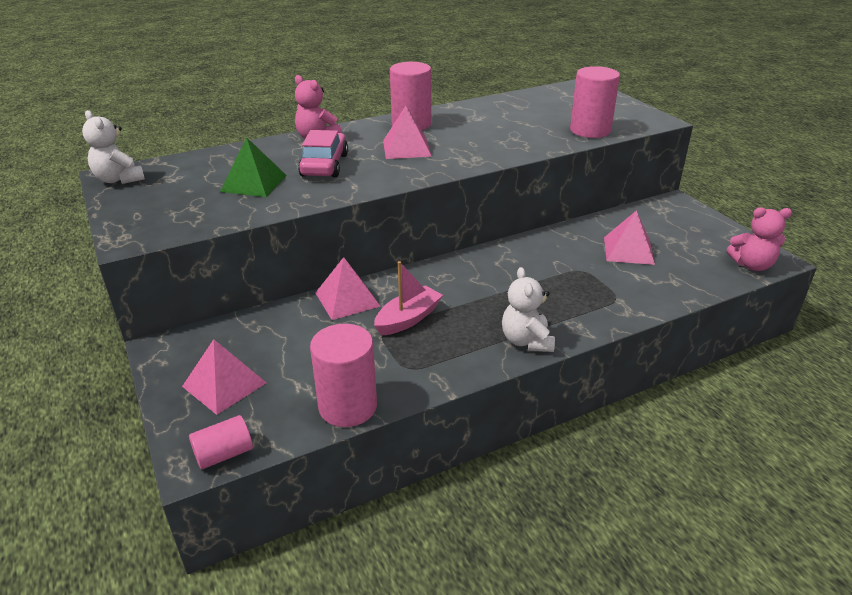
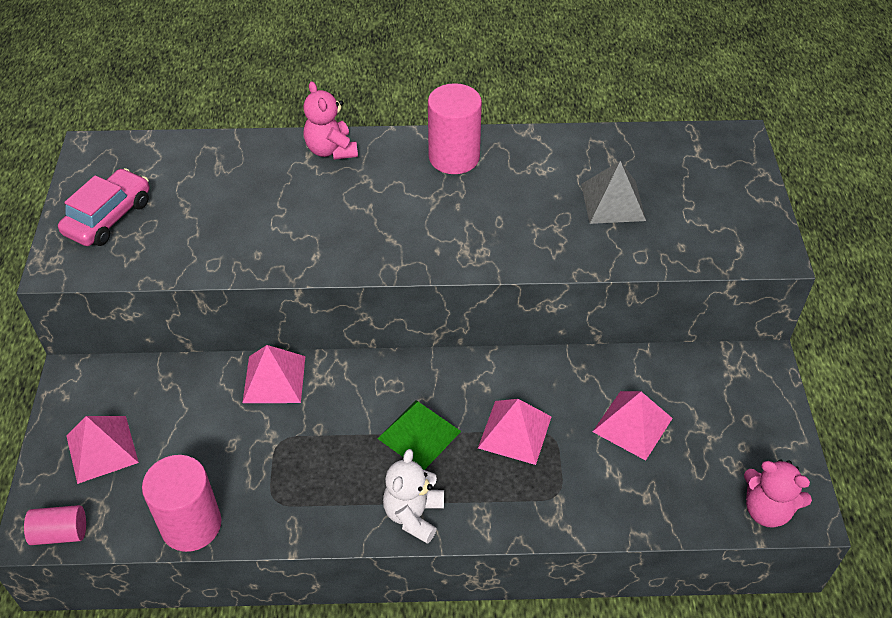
camera: 25 degrees right, 15 degrees up
white teddy bear [82,110,145,184] -> none
green pyramid [220,137,287,197] -> green pyramid moved to [377,400,461,470]
pink car [298,130,348,177] -> pink car moved to [58,168,150,246]
pink boat [374,261,443,336] -> none
pink pyramid [383,106,432,159] -> pink pyramid moved to [478,399,552,465]
pink cylinder [570,66,620,138] -> none
none -> grey pyramid [581,161,646,224]

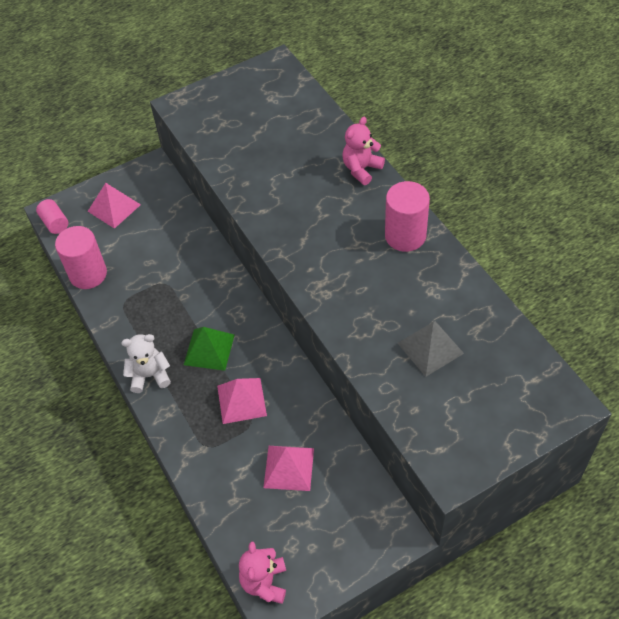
camera: 65 degrees right, 5 degrees up
pink car [58,168,150,246] -> none
pink pyramid [243,345,305,403] -> none

